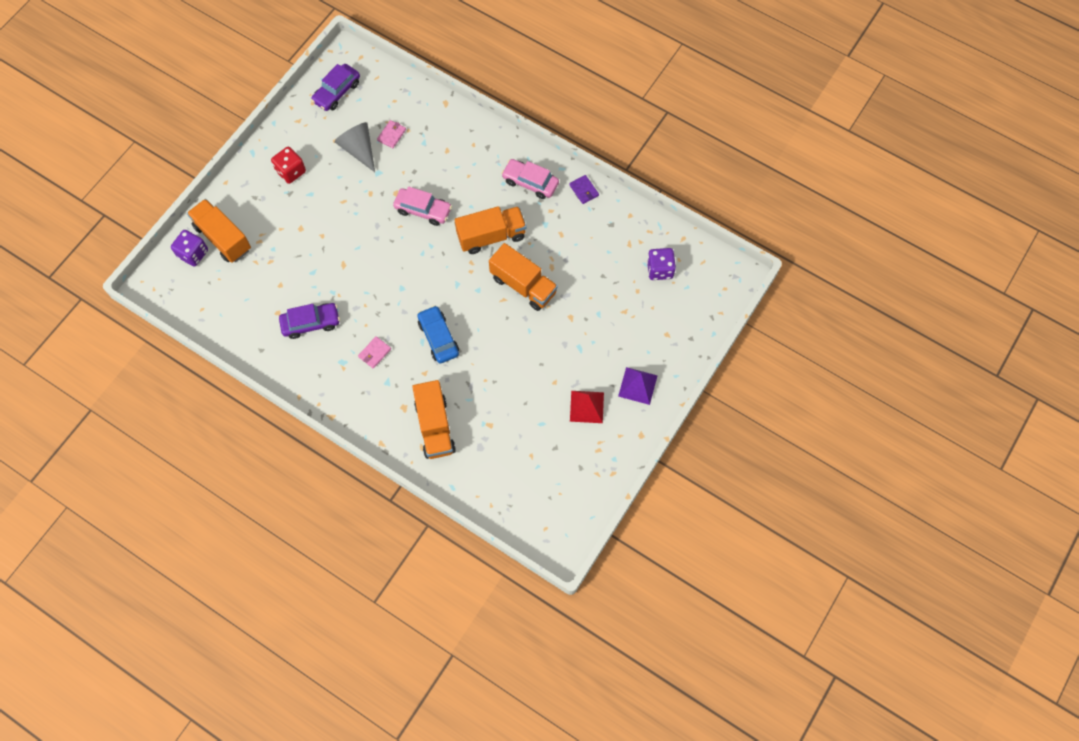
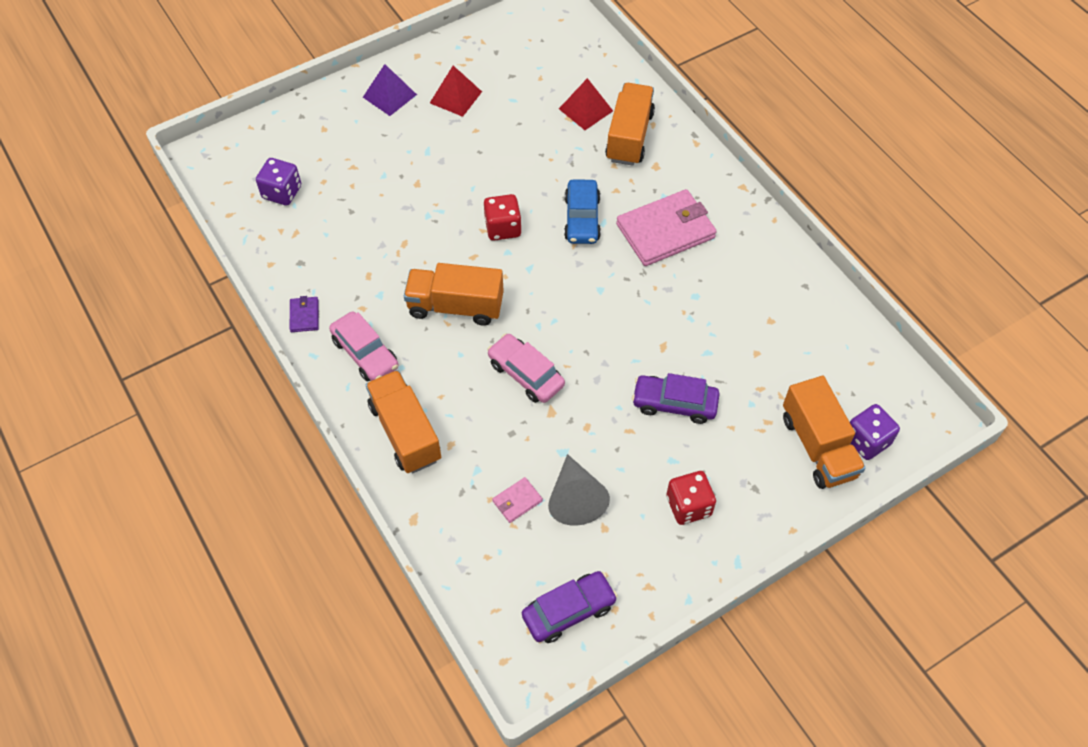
camera: 155 degrees left, 10 degrees down
purple car [279,303,340,339] -> purple car moved to [632,373,719,424]
pink wallet [358,336,391,369] -> pink wallet [616,189,717,266], size x2.29
orange truck [489,243,558,311] -> orange truck moved to [366,370,441,473]
none -> red dice [484,194,522,241]
none -> red pyramid [559,78,613,130]

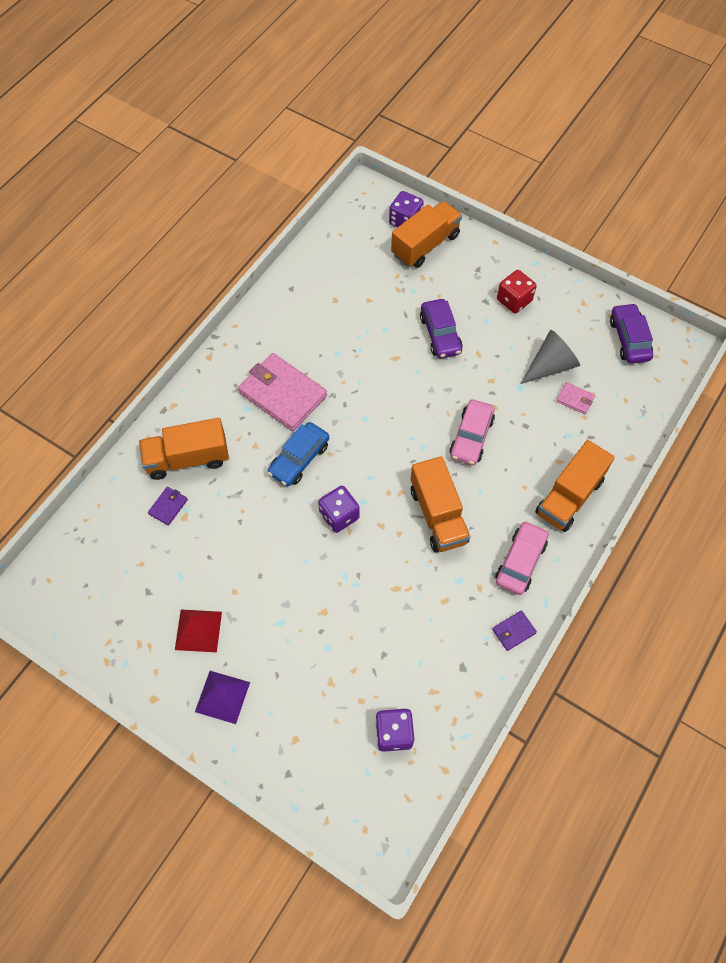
camera: 115 degrees left, 5 degrees up
red dice [484,194,522,241] -> purple dice [318,486,360,533]
purple car [522,571,618,643] -> purple car turned 45 degrees clockwise [610,303,653,364]
red pyramid [559,78,613,130] -> purple wallet [148,487,188,526]
blue car [564,179,601,244] -> blue car turned 150 degrees clockwise [268,422,329,486]

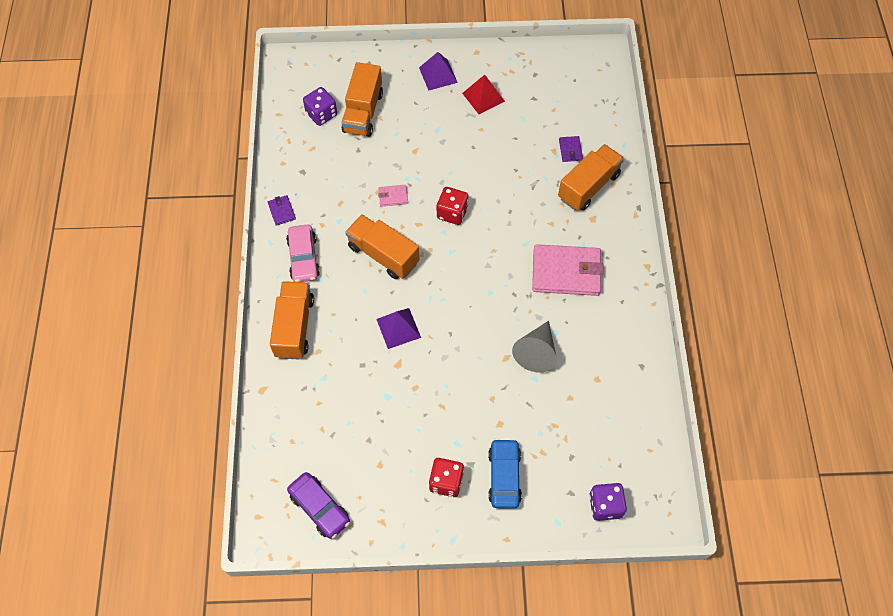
camera: 145 degrees right, 0 degrees up
blue car [268,422,329,486] -> blue car moved to [488,438,522,509]
purple dice [318,486,360,533] -> red dice [437,187,469,225]
orange truck [391,201,462,268] -> orange truck moved to [342,62,383,137]
purple car [420,299,463,359] -> none
pink car [449,399,495,465] -> purple pyramid [376,308,421,349]
purple wallet [492,610,537,651] -> purple wallet turned 45 degrees counterclockwise [268,195,296,226]
grey cone [521,330,580,384] -> grey cone moved to [512,321,557,373]
pink wallet [556,382,595,414] -> pink wallet moved to [378,185,408,207]

